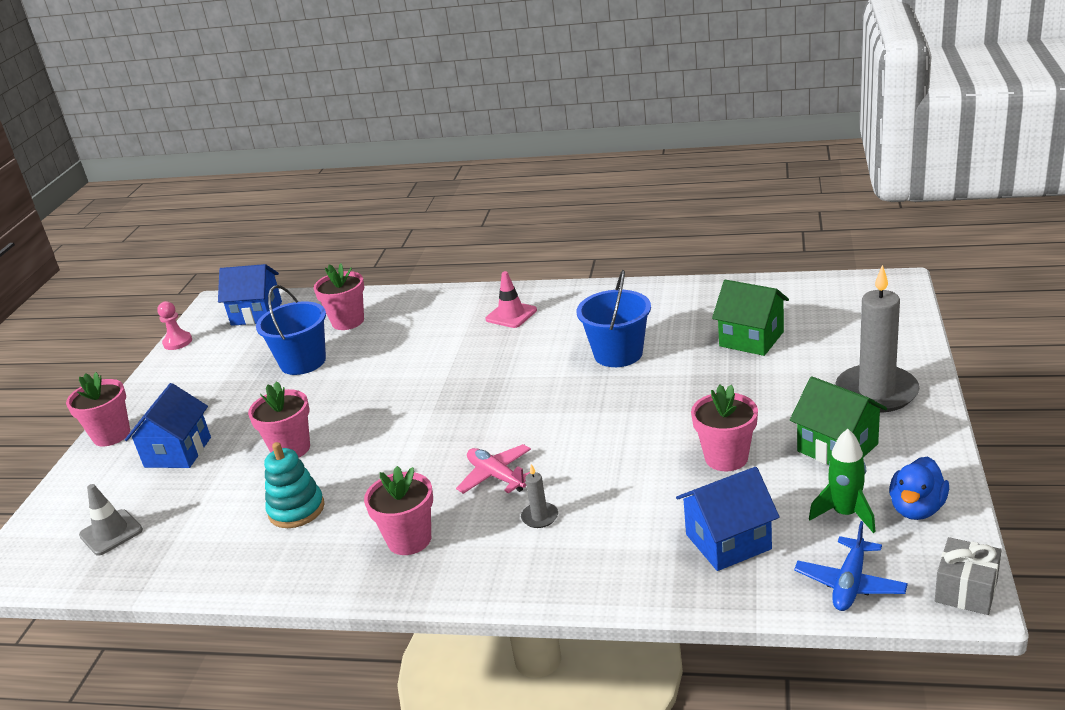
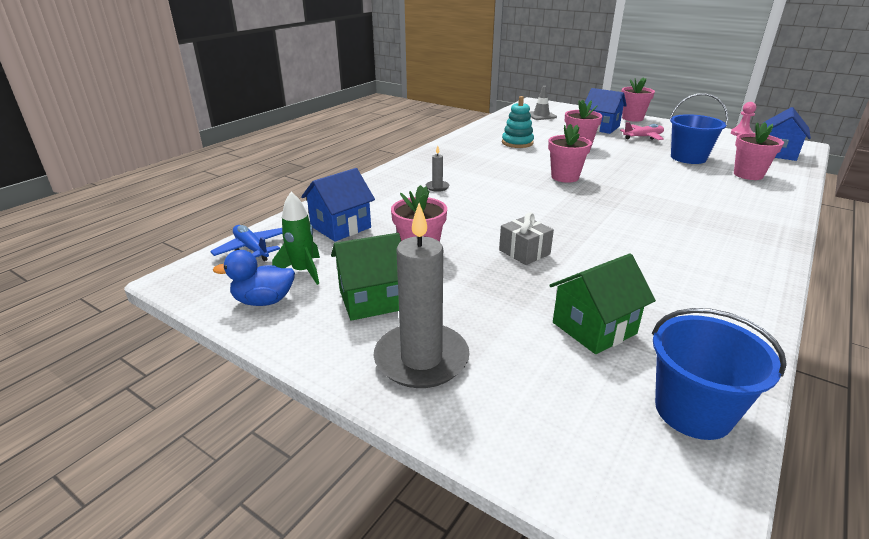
camera: 110 degrees right, 0 degrees up
pink flower pot [364,466,433,555] -> pink flower pot moved to [548,124,592,183]
pink plane [456,444,531,494] -> pink plane moved to [620,122,664,140]
pink traffic cone [486,271,537,328] -> none
blue bucket [577,270,651,367] -> blue bucket moved to [652,308,787,440]
blue house [676,467,780,571] -> blue house turned 45 degrees clockwise [301,168,375,242]
blue duck [889,457,949,520] -> blue duck turned 60 degrees counterclockwise [213,250,295,306]
grey gift [935,537,1002,615] -> grey gift moved to [499,212,554,265]

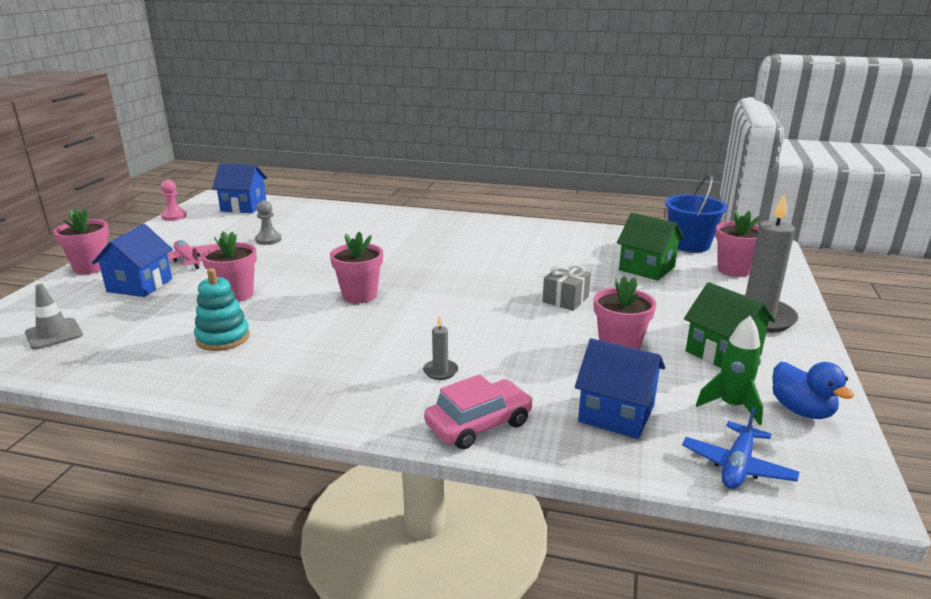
camera: 110 degrees left, 5 degrees down
blue bucket [669,93,728,164] -> grey pawn [255,200,282,245]
pink flower pot [734,122,784,180] -> pink flower pot moved to [715,210,760,277]
none -> pink car [424,374,533,449]

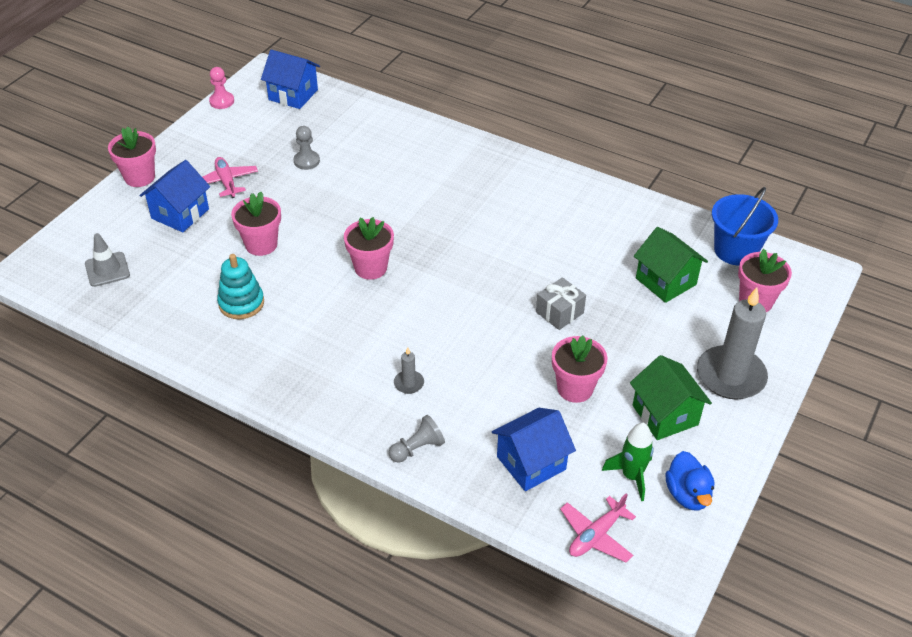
camera: 15 degrees right, 20 degrees up
pink car [424,374,533,449] -> grey pawn [389,415,445,463]
blue house [575,338,665,439] -> blue house turned 75 degrees counterclockwise [492,408,576,491]
blue plane [682,407,800,489] -> pink plane [560,494,636,562]

